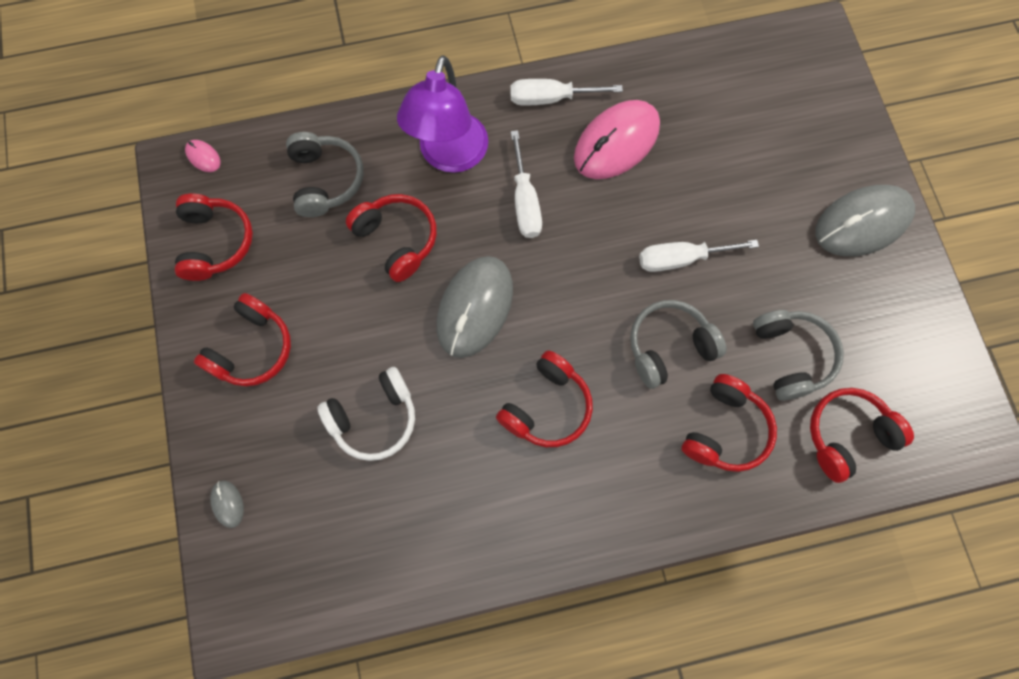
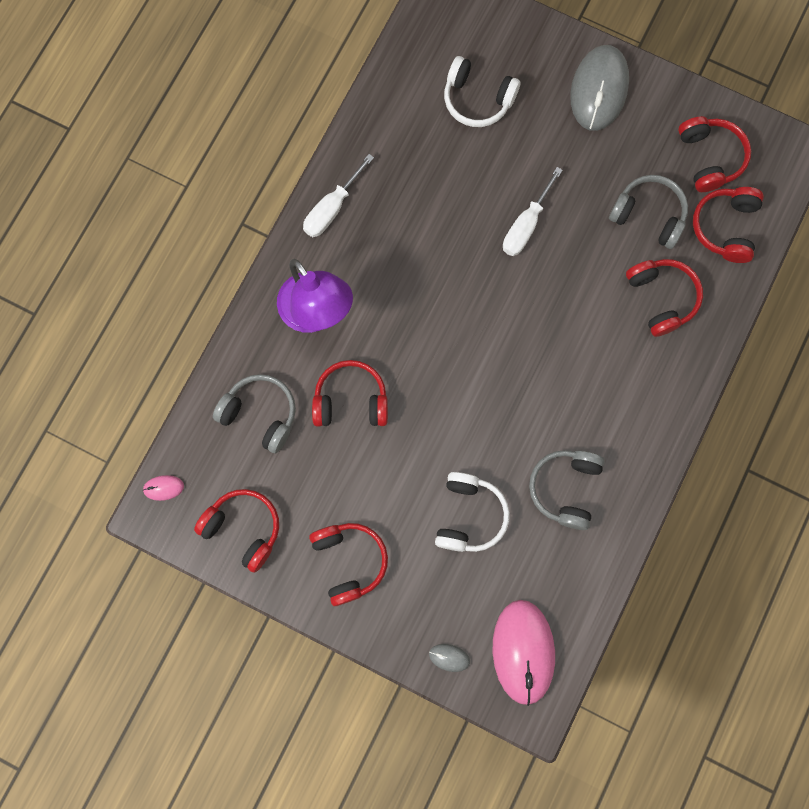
camera: 50 degrees left, 5 degrees up
grey mouse [437,256,513,358] -> none
red headphones [496,350,593,447] -> red headphones moved to [678,116,751,192]
white screwdriver [511,130,542,238] -> none
pink mouse [574,100,660,179] -> pink mouse moved to [493,600,555,706]
grey headphones [630,300,727,389] -> grey headphones moved to [529,450,605,530]
none -> white headphones [444,56,520,127]

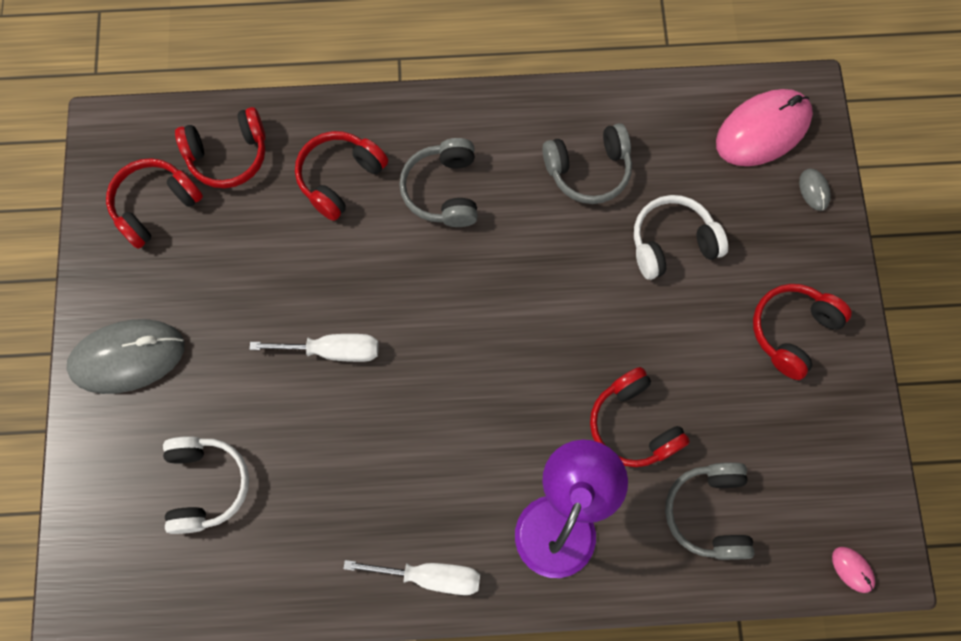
camera: 120 degrees left, 5 degrees down
red headphones [194,489,279,573] -> none
grey headphones [609,175,688,249] -> grey headphones moved to [399,138,478,227]

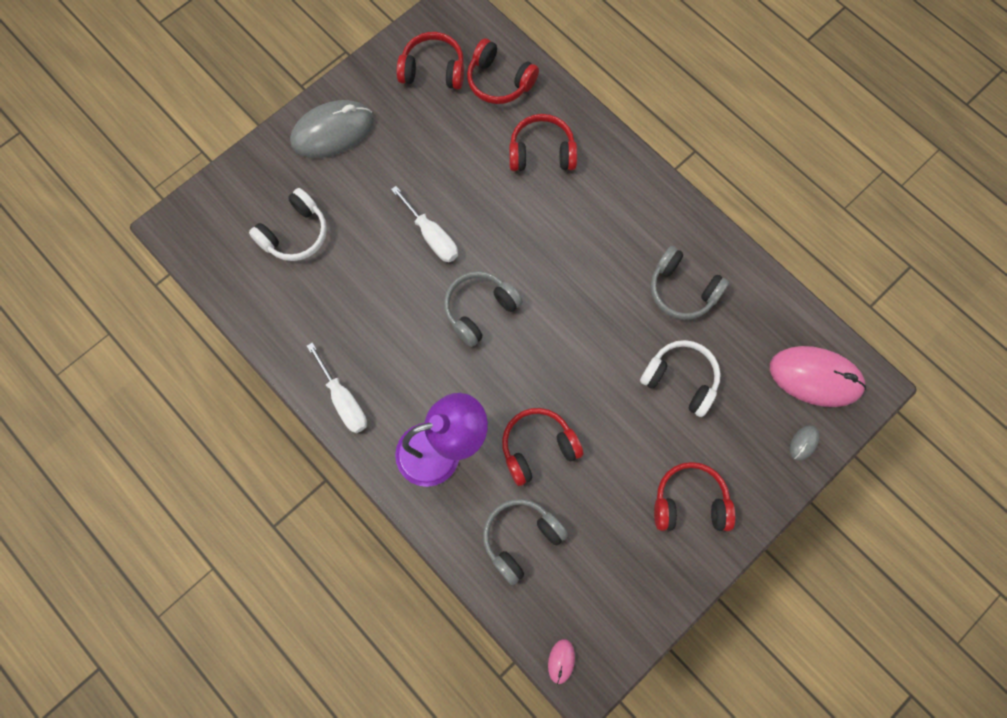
camera: 50 degrees right, 0 degrees up
grey mouse [66,319,184,394] -> grey mouse turned 60 degrees counterclockwise [290,100,374,158]
grey headphones [399,138,478,227] -> grey headphones moved to [444,271,523,347]
red headphones [590,367,690,467] -> red headphones turned 45 degrees clockwise [502,408,583,486]

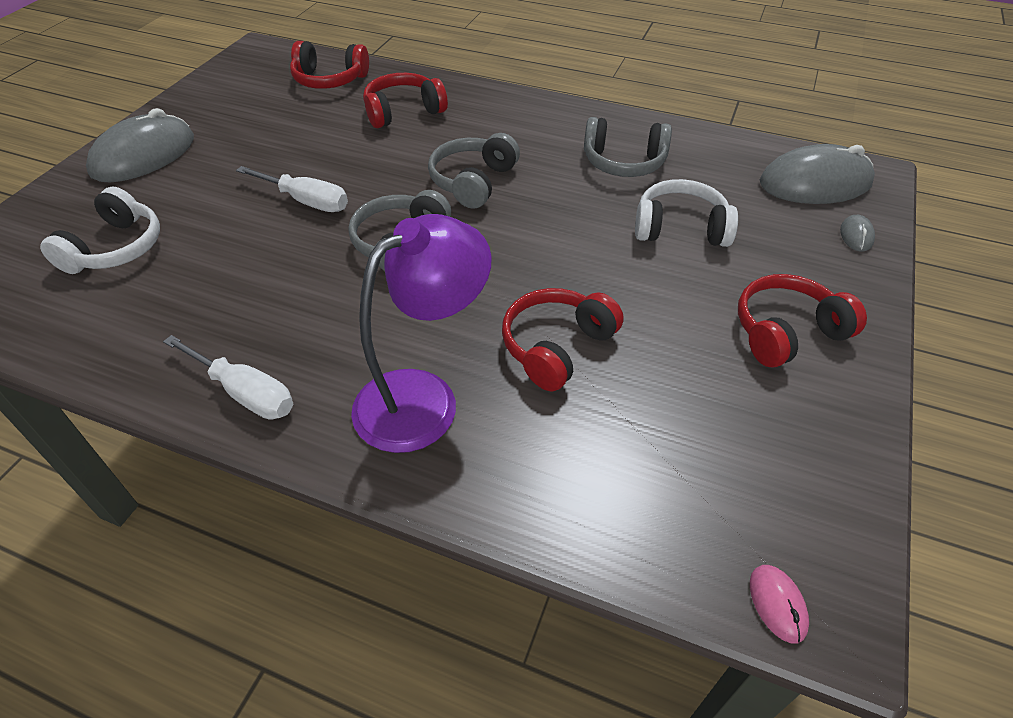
camera: 25 degrees left, 25 degrees down
red headphones [397,32,464,89] -> none
grey headphones [483,499,568,585] -> grey headphones moved to [428,133,520,209]
pink mouse [770,346,866,407] -> grey mouse [760,144,875,204]

